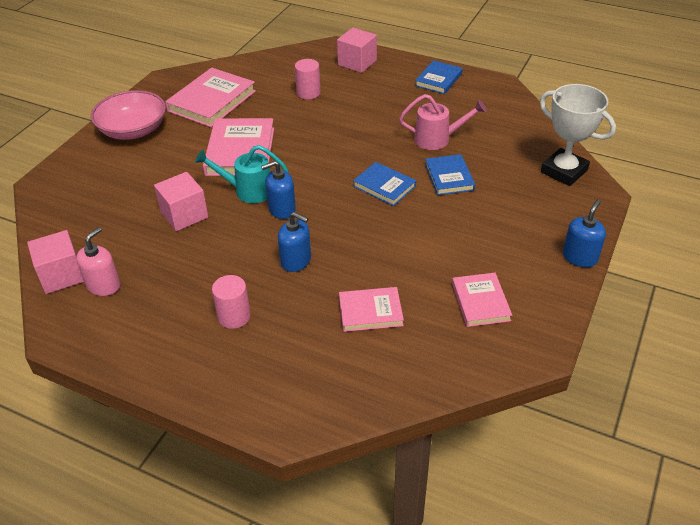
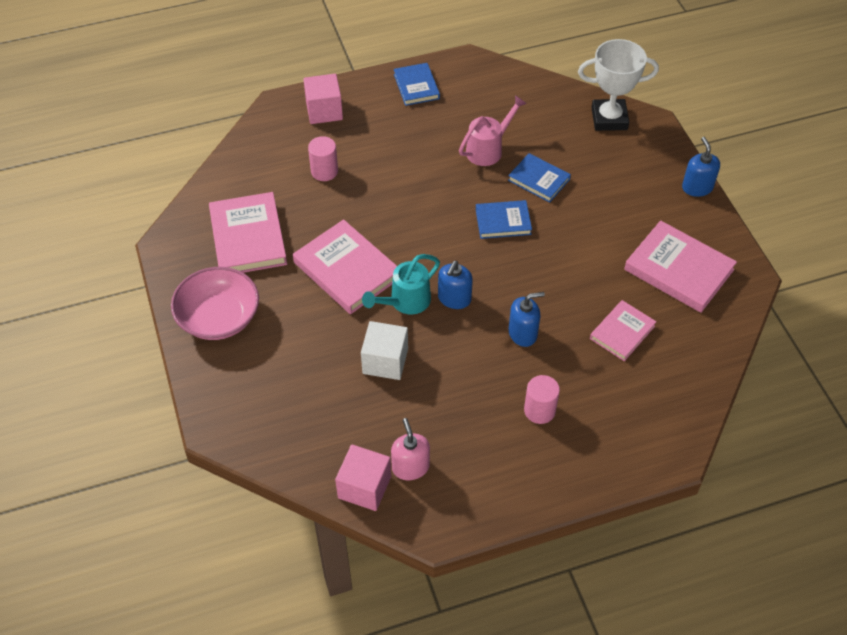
camera: 45 degrees left, 10 degrees up
pink cube [154,172,208,231] -> white cube [361,321,408,380]
pink book [452,273,512,327] -> pink book [624,220,737,313], size x1.66

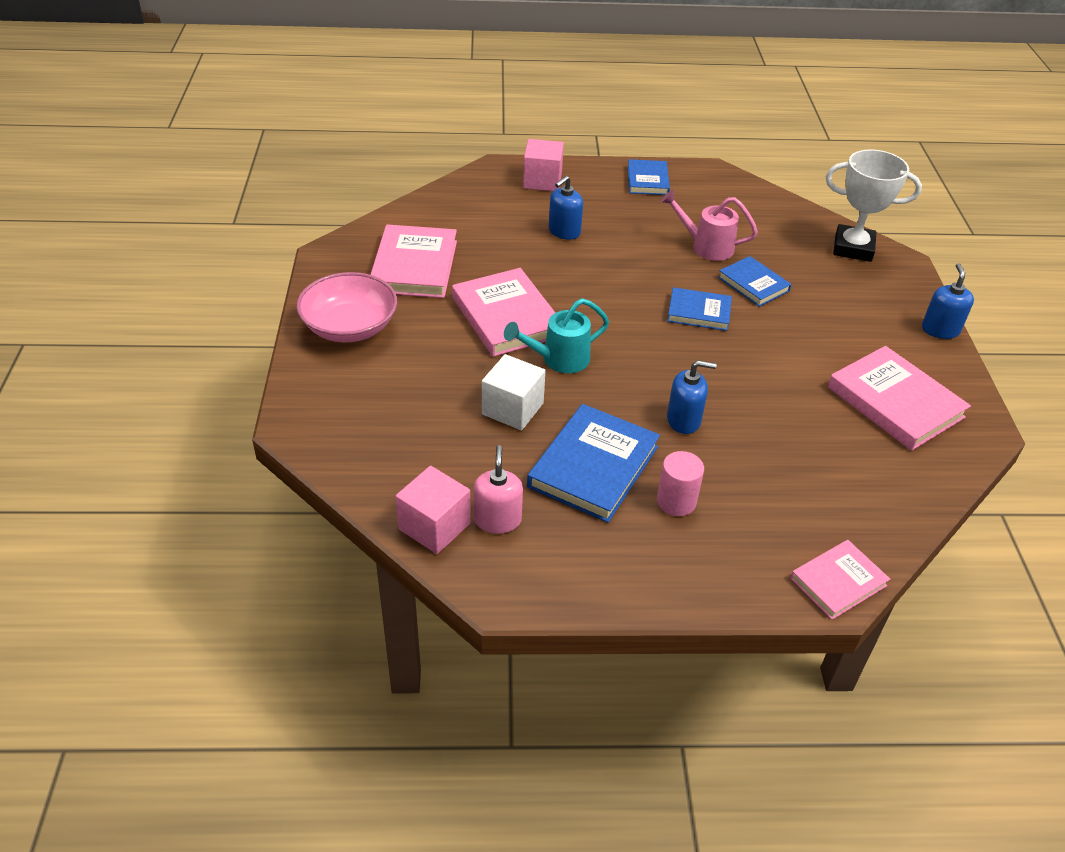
camera: 15 degrees right, 10 degrees down
pink cylinder [308,136,338,181] -> none
blue soap dispenser [438,261,473,309] -> blue soap dispenser moved to [549,176,583,240]
pink watering can [459,95,527,166] -> pink watering can turned 135 degrees counterclockwise [661,190,758,261]
pink book [590,300,656,361] -> pink book moved to [790,540,890,620]
none -> blue book [527,404,660,523]

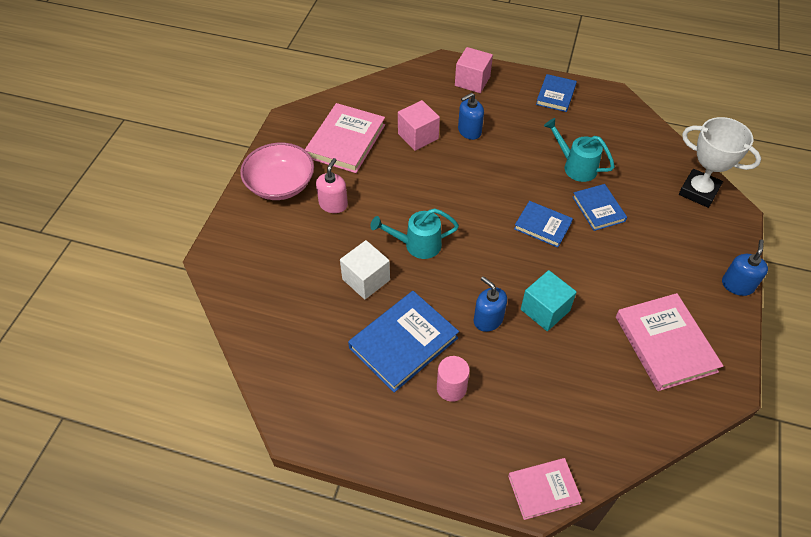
camera: 20 degrees right, 10 degrees up
pink cube [396,466,471,554] -> pink cube moved to [398,100,440,151]
pink book [452,268,555,357] -> none
pink soap dispenser [474,445,523,534] -> pink soap dispenser moved to [316,158,348,213]
pink watering can [661,190,758,261] -> turquoise watering can [544,118,615,182]
blue soap dispenser [667,360,717,434] -> blue soap dispenser turned 150 degrees counterclockwise [474,276,507,332]
none -> turquoise cube [521,270,577,331]

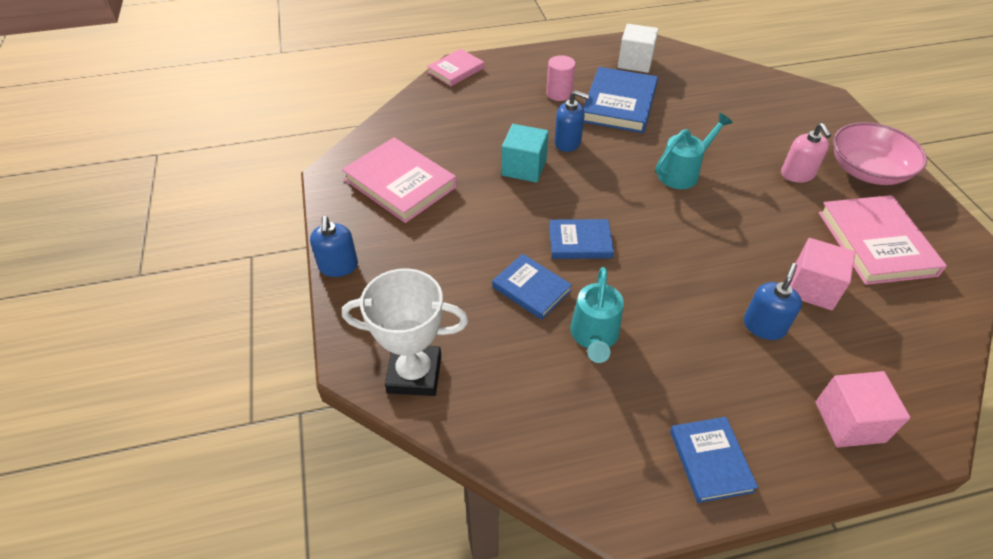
camera: 150 degrees right, 5 degrees down
white cube [340,240,390,299] -> white cube moved to [617,24,659,73]
turquoise watering can [544,118,615,182] -> turquoise watering can turned 90 degrees clockwise [570,267,624,363]

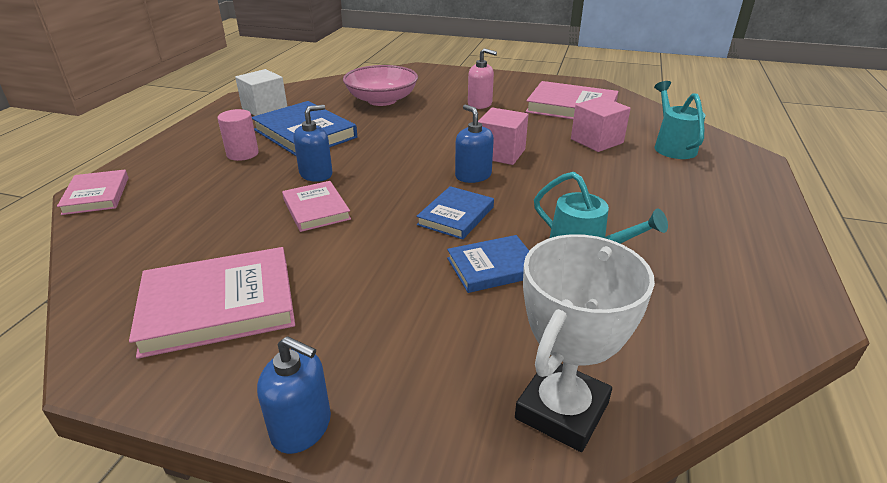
camera: 60 degrees left, 15 degrees down
turquoise cube [502,124,549,183] -> pink book [282,181,351,232]
turquoise watering can [655,113,733,189] -> turquoise watering can moved to [654,81,706,159]
blue book [670,417,758,503] -> none
blue soap dispenser [744,263,802,340] -> blue soap dispenser moved to [455,105,494,183]
pink cube [816,371,910,447] -> pink cube moved to [478,108,528,165]
pink bowl [833,122,927,185] -> pink bowl moved to [343,65,418,106]

